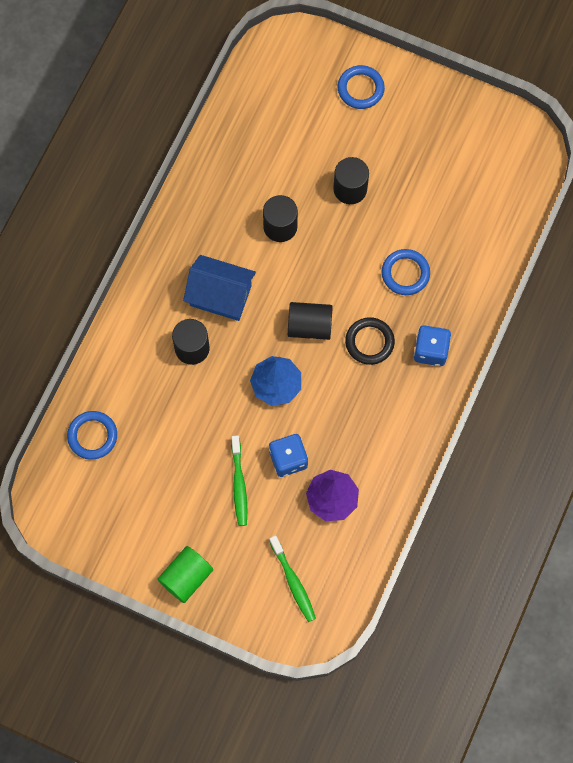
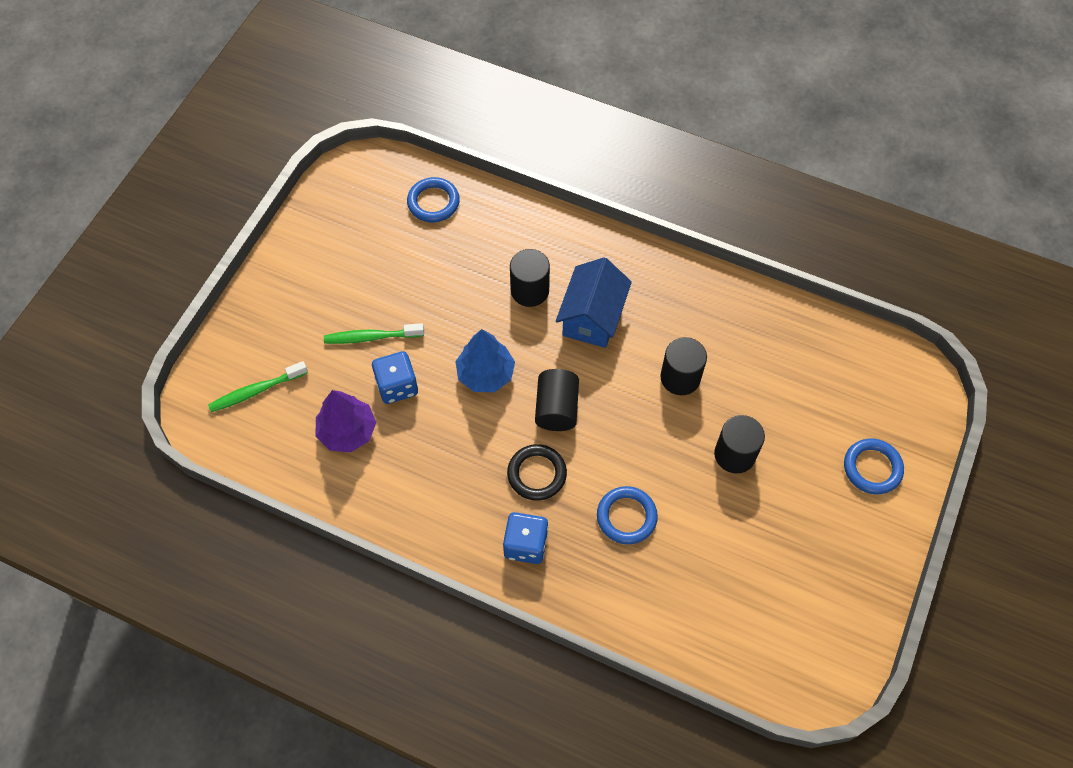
camera: 90 degrees right, 10 degrees down
green cylinder [157,546,213,603] -> none

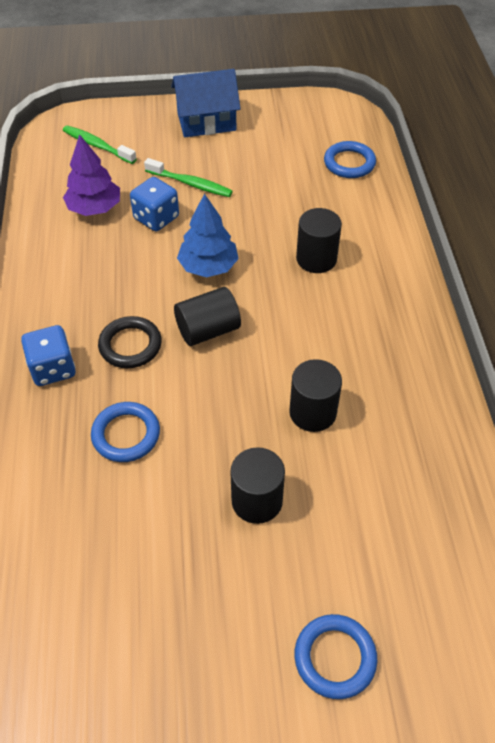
camera: 60 degrees right, 10 degrees down
green toothbrush [324,323,424,344] -> green toothbrush turned 150 degrees clockwise [144,158,233,197]
blue house [556,257,632,348] -> blue house moved to [171,69,241,137]

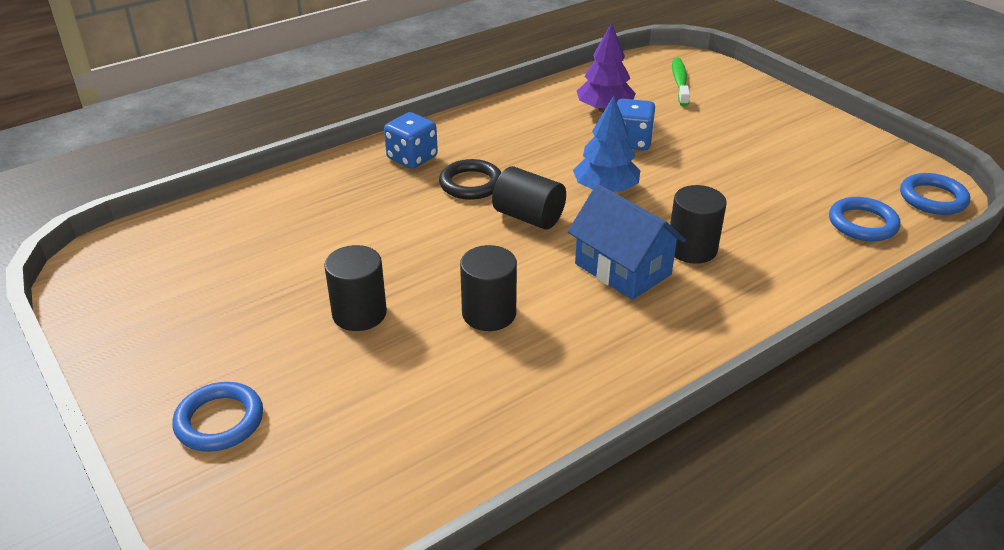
camera: 60 degrees right, 15 degrees down
blue ring [91,402,160,462] -> blue ring moved to [900,173,970,215]
green toothbrush [144,158,233,197] -> none
blue house [171,69,241,137] -> blue house moved to [568,184,686,300]

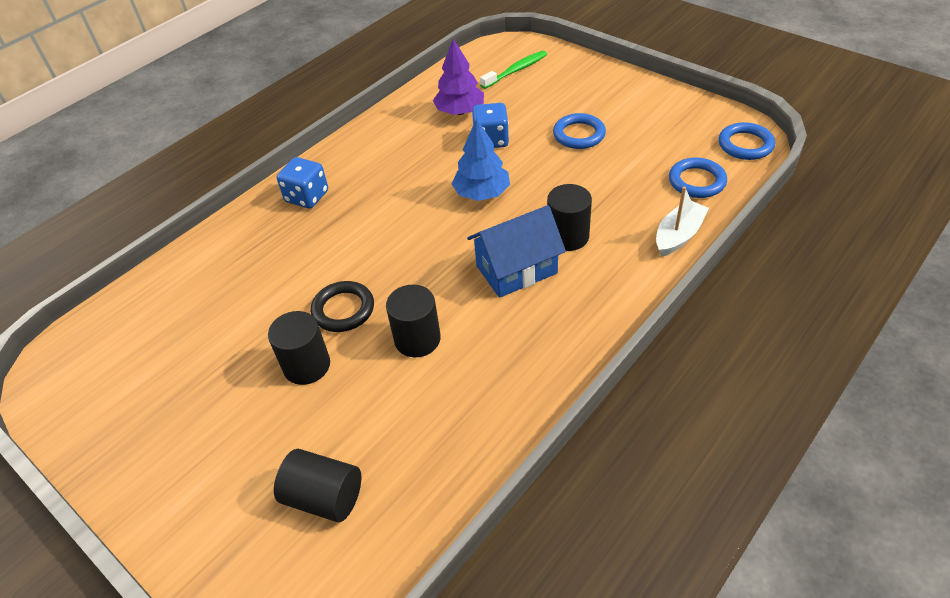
camera: 10 degrees left, 10 degrees up
blue ring [172,382,263,452] -> blue ring moved to [553,113,606,149]
black ring [439,159,502,200] -> black ring moved to [311,281,374,332]
black cylinder [492,166,566,230] -> black cylinder moved to [274,449,361,522]
blue house [568,184,686,300] -> blue house turned 60 degrees counterclockwise [467,205,566,298]
green toothbrush [672,57,690,106] -> green toothbrush turned 60 degrees clockwise [480,51,547,89]
none -> white boat [656,187,709,257]

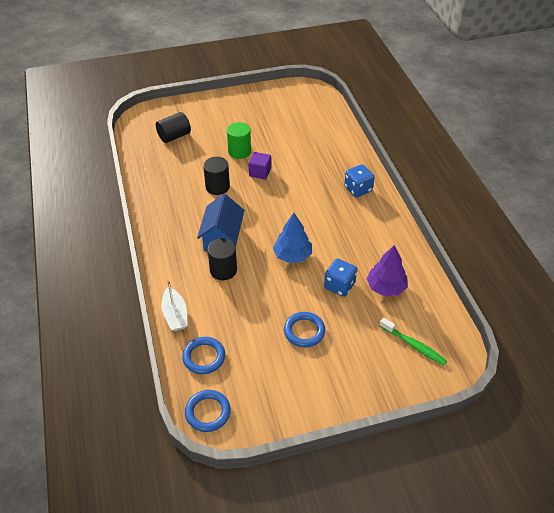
camera: 120 degrees right, 0 degrees up
black cylinder [268,311,330,385] -> green cylinder [227,122,251,159]
black ring [311,281,374,332] -> purple cube [248,152,271,180]
green toothbrush [480,51,547,89] -> green toothbrush turned 45 degrees counterclockwise [380,317,447,366]

